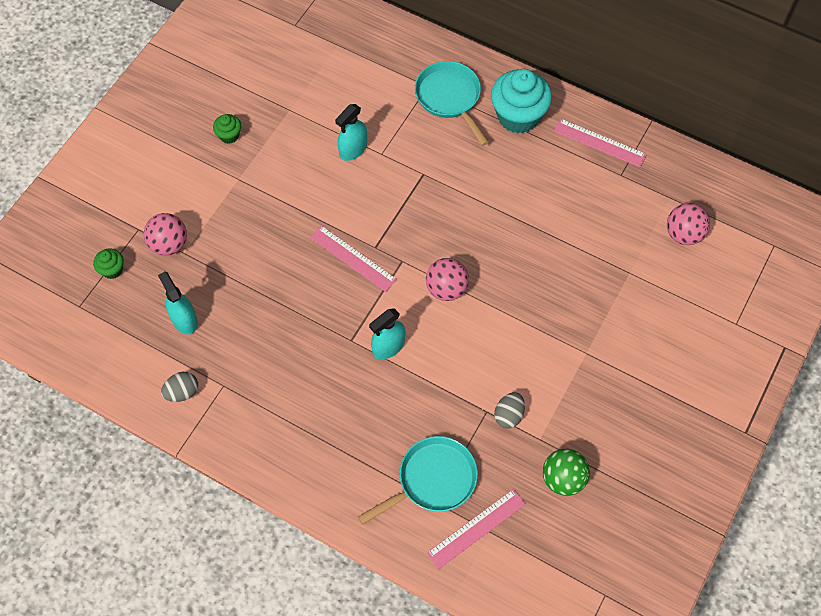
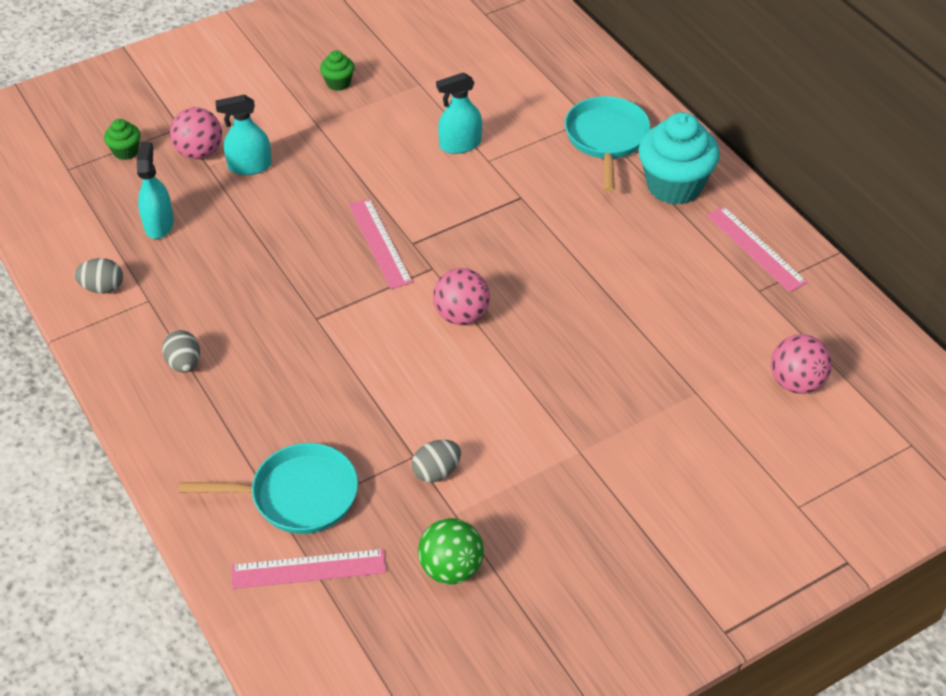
camera: 30 degrees right, 15 degrees down
turquoise spray bottle [369,308,405,359] -> turquoise spray bottle moved to [215,94,272,175]
none -> grey egg [162,330,200,373]

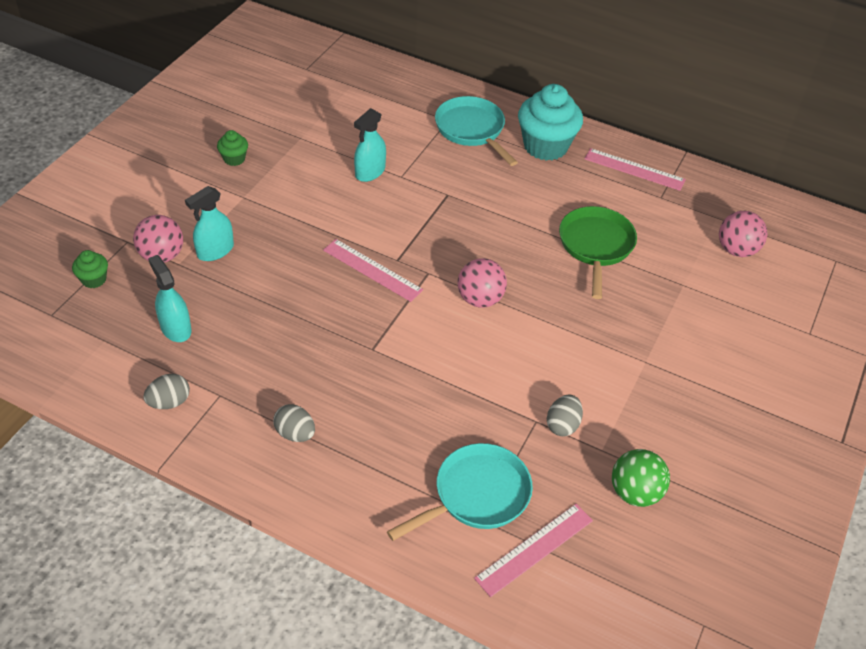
camera: 35 degrees left, 0 degrees up
none -> green pan [559,206,637,299]

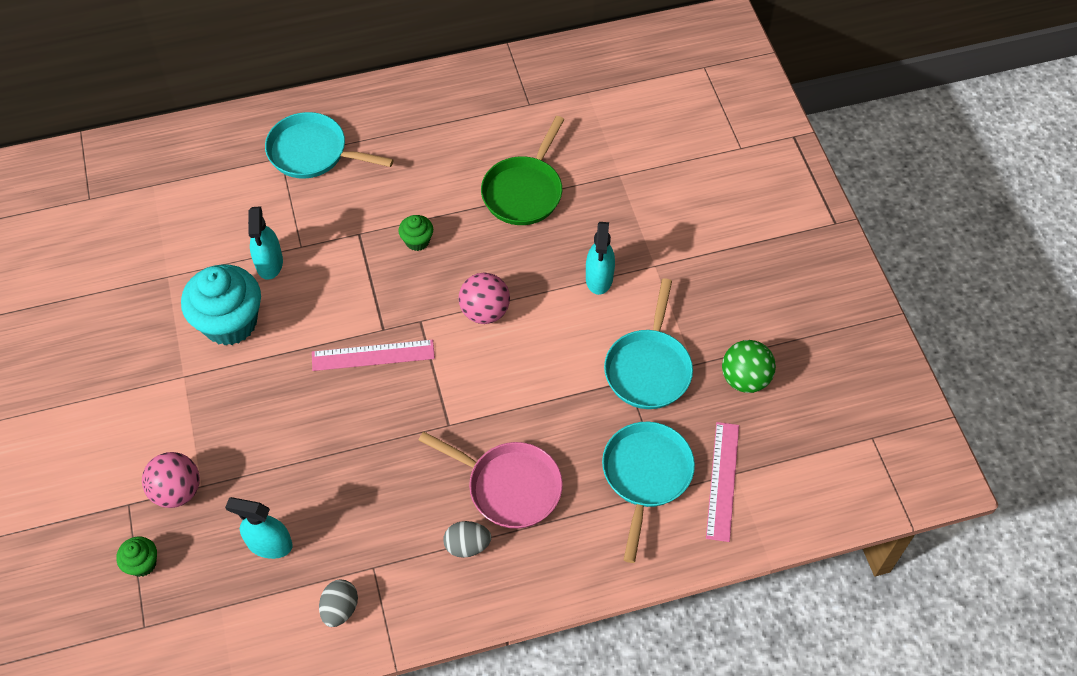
camera: 40 degrees left, 10 degrees up
turquoise spray bottle [185,186,234,261] -> turquoise spray bottle moved to [586,222,615,295]
green cupcake [217,130,248,166] -> green cupcake moved to [399,215,433,251]
turquoise cupcake [518,84,583,161] -> turquoise cupcake moved to [181,264,261,346]
grey egg [547,394,583,436] -> turquoise pan [604,278,693,409]
green pan [559,206,637,299] -> green pan turned 120 degrees counterclockwise [481,116,564,225]
pink ruler [584,148,686,191] -> none
pink ball [719,211,767,257] -> none
none -> pink pan [419,432,563,529]

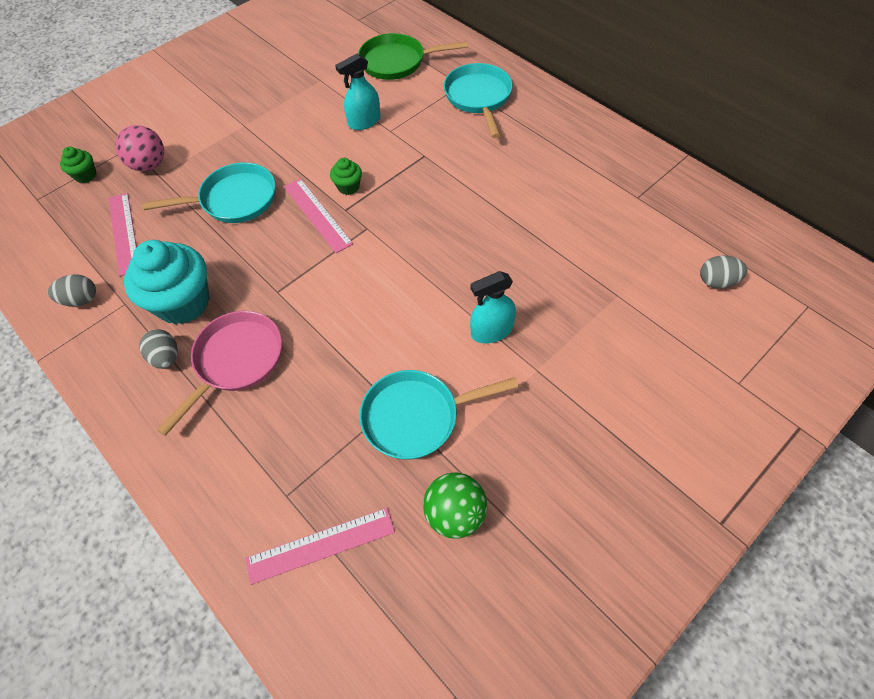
camera: 65 degrees right, 0 degrees up
turquoise cupcake [181,264,261,346] -> turquoise cupcake moved to [124,240,210,325]
turquoise spray bottle [225,497,293,559] -> pink ruler [108,193,137,276]
green cupcake [399,215,433,251] -> green cupcake moved to [330,158,362,195]
pink pan [419,432,563,529] -> pink pan turned 150 degrees counterclockwise [157,311,282,436]
pink ball [458,273,510,324] -> none
green pan [481,116,564,225] -> green pan moved to [358,33,468,80]
turquoise pan [602,422,695,563] -> turquoise pan moved to [143,162,276,223]
none -> grey egg [700,255,747,288]

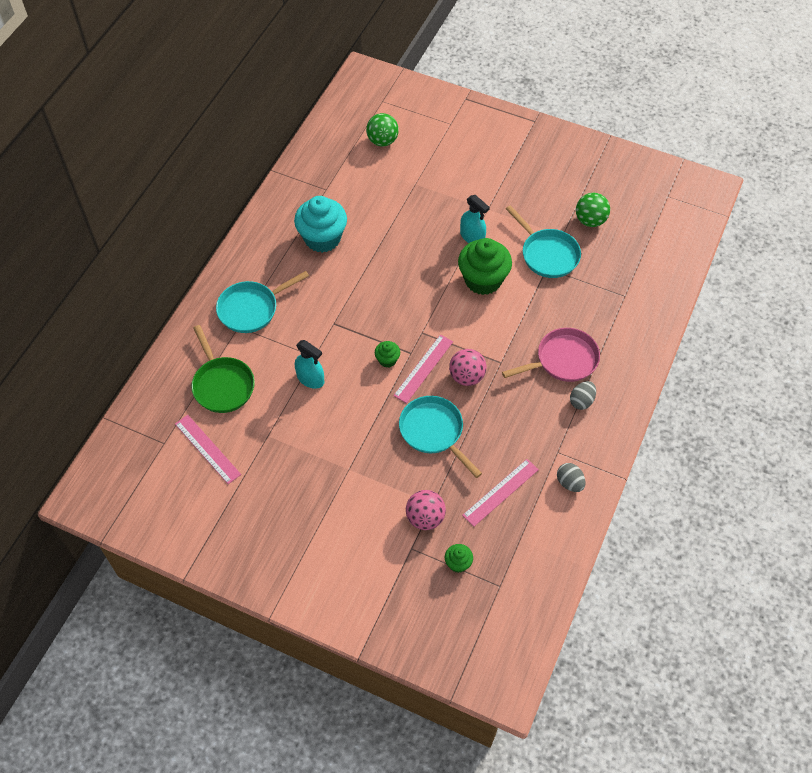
camera: 115 degrees left, 0 degrees up
turquoise cupcake [124,240,210,325] -> turquoise cupcake moved to [294,196,347,253]
pink pan [157,311,282,436] -> pink pan turned 150 degrees clockwise [502,328,600,382]
pink ruler [246,508,395,585] -> pink ruler moved to [175,415,241,484]
grey egg [700,255,747,288] -> green ball [366,113,399,146]
none -> pink ball [449,349,486,386]
none -> green cupcake [458,238,512,295]

